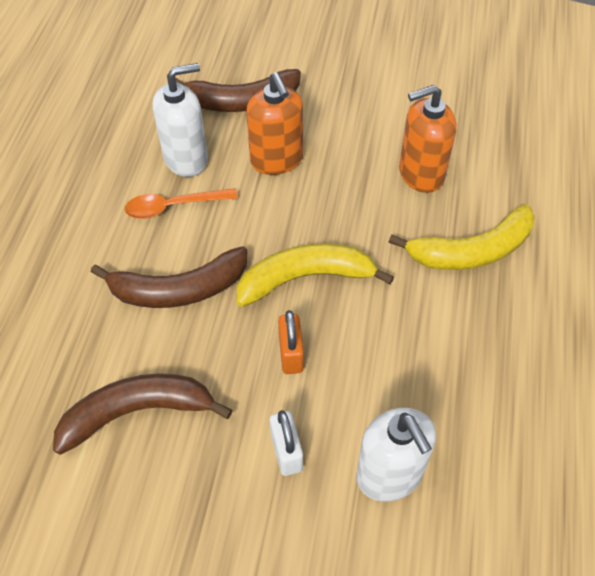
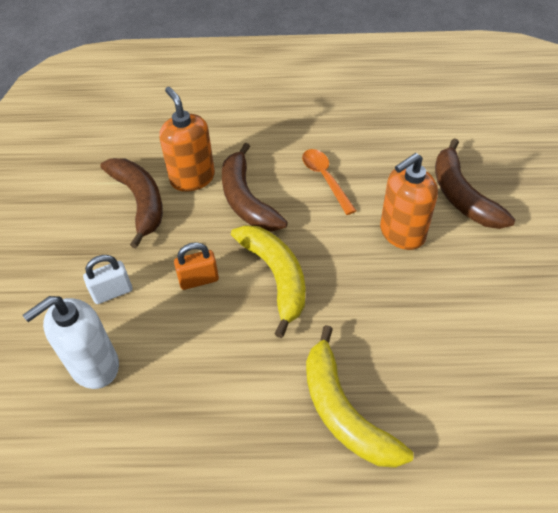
camera: 80 degrees right, 5 degrees down
white soap dispenser [153,63,208,177] -> none
orange soap dispenser [399,85,456,193] -> orange soap dispenser moved to [159,87,215,192]

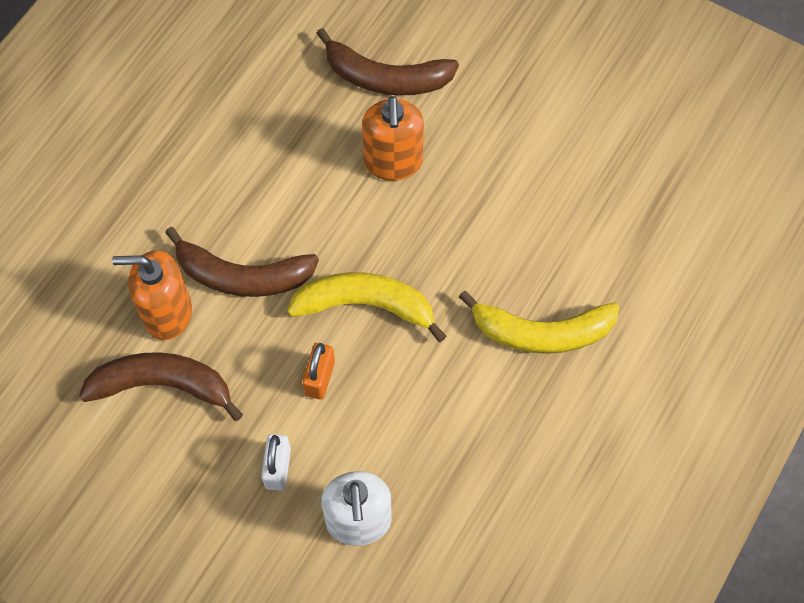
camera: 60 degrees left, 15 degrees up
orange spoon [302,149,356,215] -> none

